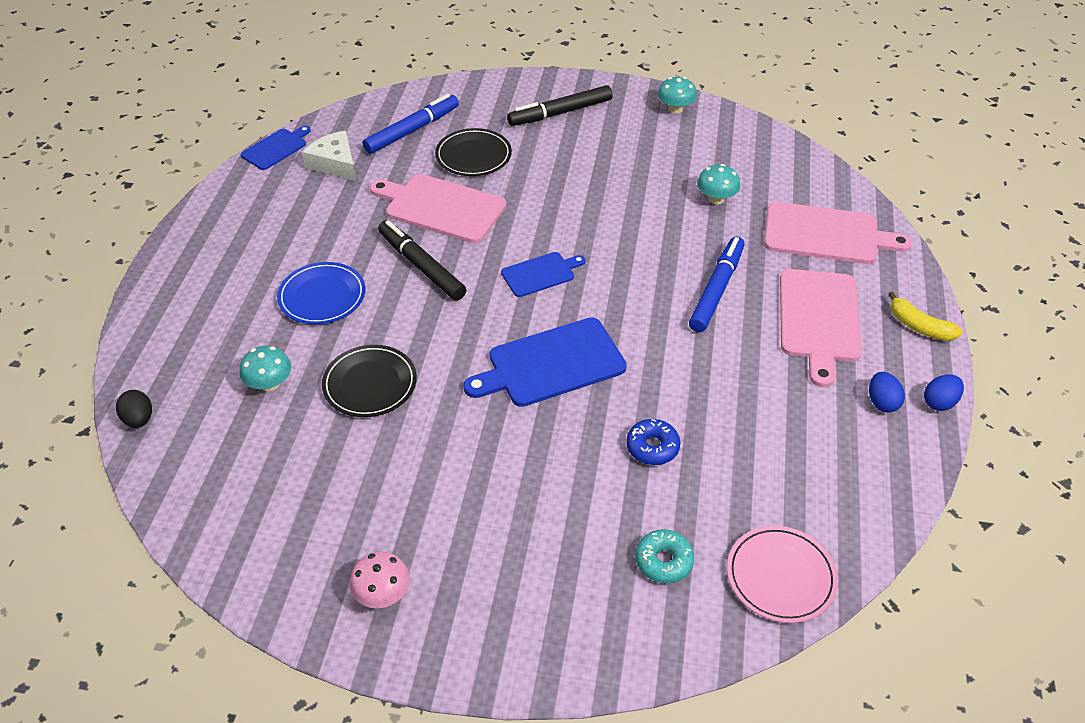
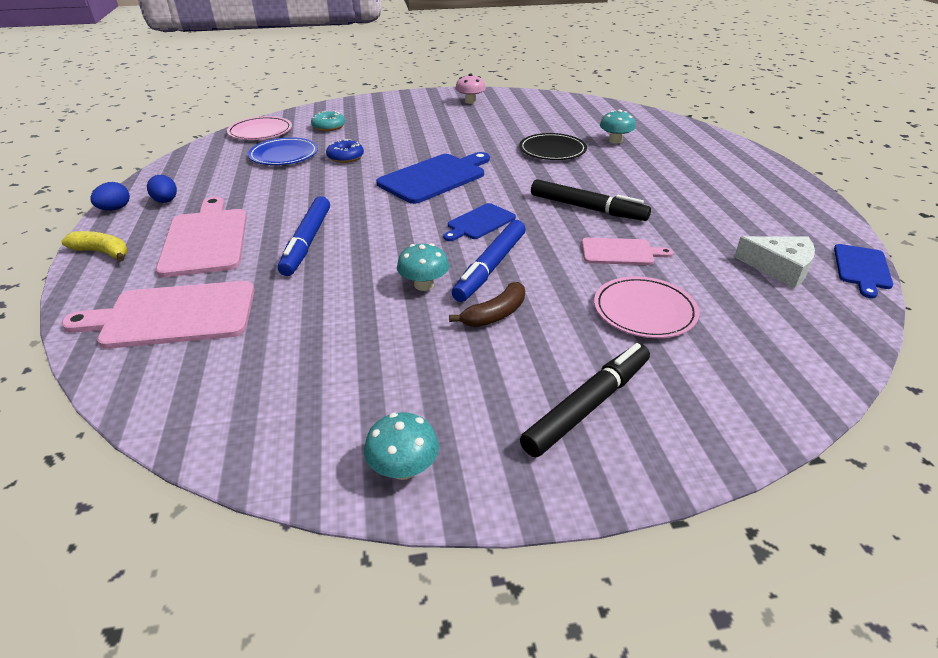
camera: 160 degrees right, 10 degrees down
black egg [116,390,152,428] -> none
blue plate [277,262,365,324] -> blue plate moved to [248,137,318,165]
blue marker [363,94,459,154] -> blue marker moved to [452,220,526,302]
pink cutting board [370,174,506,243] -> pink cutting board [582,238,673,265], size x0.57
black plate [435,128,512,176] -> pink plate [594,276,699,338]
turquoise mushroom [697,164,740,204] -> turquoise mushroom moved to [397,243,449,291]
none -> brown banana [449,282,525,327]

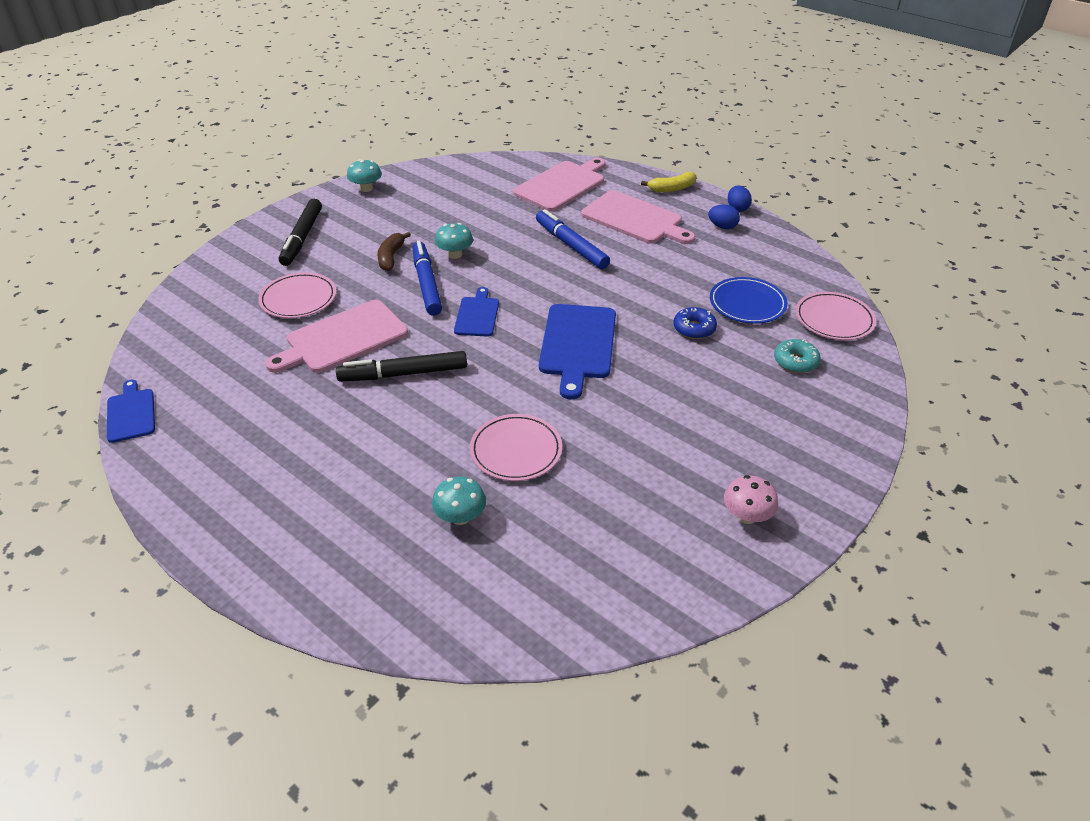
camera: 140 degrees right, 5 degrees up
black plate [519,133,587,160] -> pink plate [470,414,562,481]
pink cutting board [582,238,673,265] -> pink cutting board [265,300,408,373], size x1.74
white cheese [734,236,815,288] -> none

